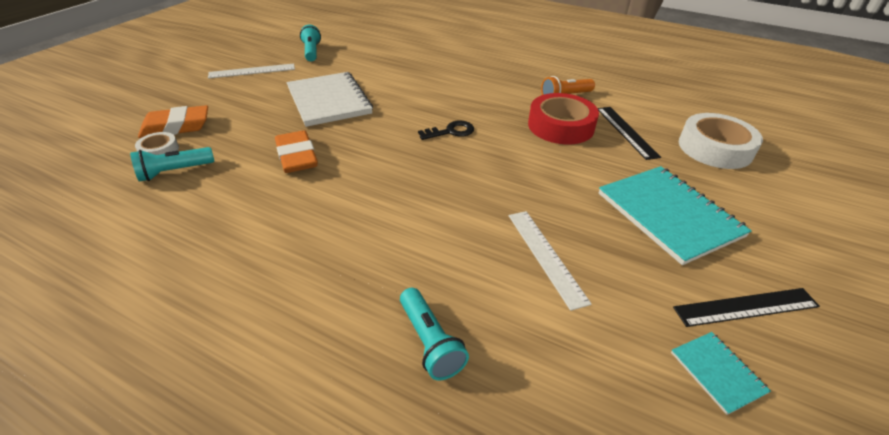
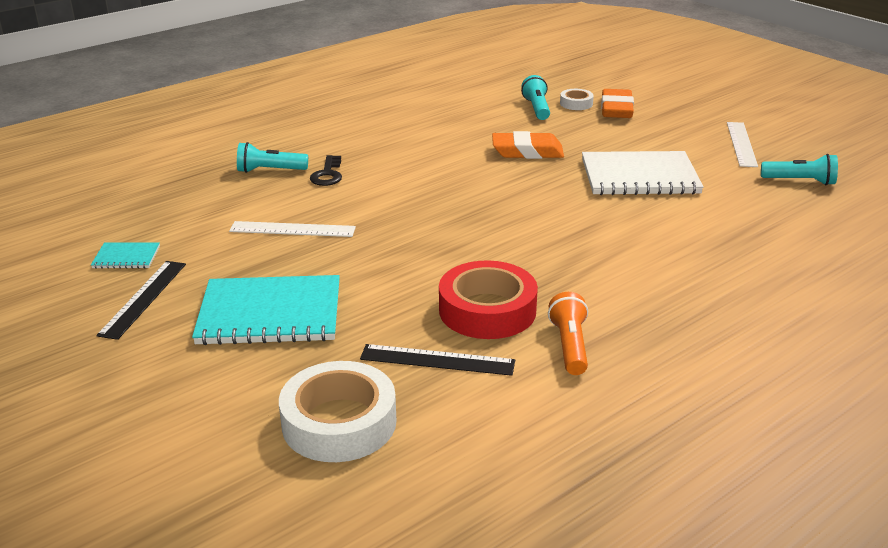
camera: 115 degrees right, 10 degrees down
black key [418,121,474,140] -> black key moved to [310,155,342,186]

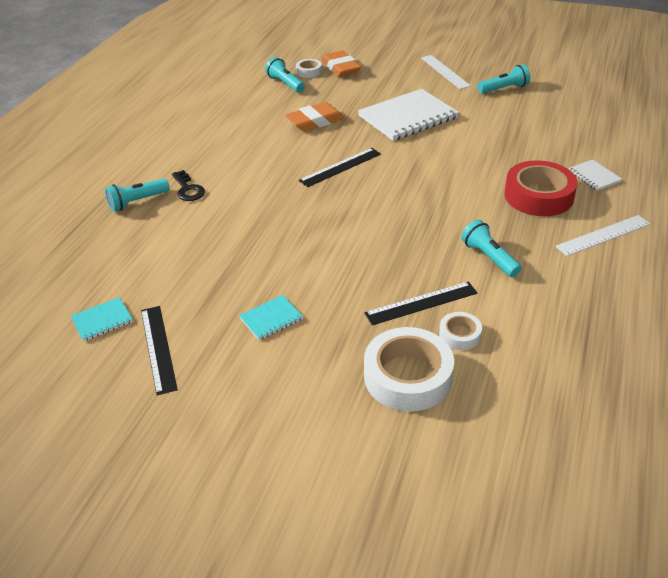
camera: 30 degrees left, 10 degrees up
turquoise notebook [192,275,340,345] -> turquoise notebook [239,295,303,340], size x0.46
white ruler [229,221,356,237] -> white ruler moved to [555,215,650,256]
red tape [439,260,538,339] -> red tape moved to [505,160,578,216]
orange flashlight [548,292,588,375] -> turquoise flashlight [461,220,522,277]
none -> black ruler [299,148,381,187]
none -> white tape [439,312,482,350]
none -> white notebook [568,159,622,191]

